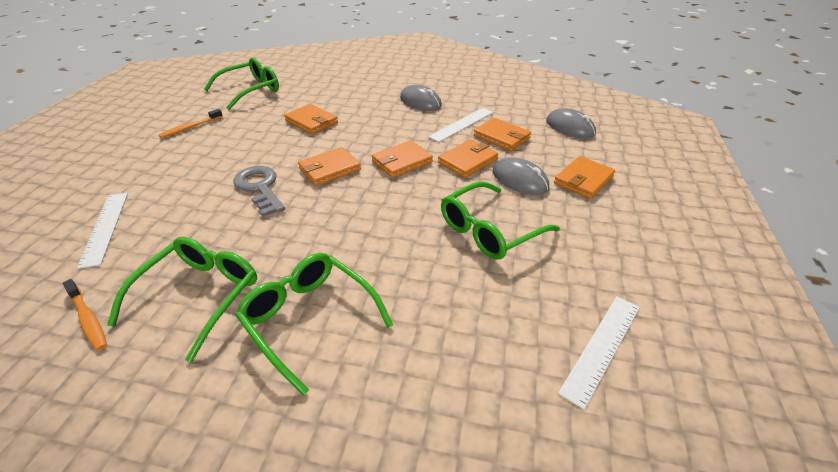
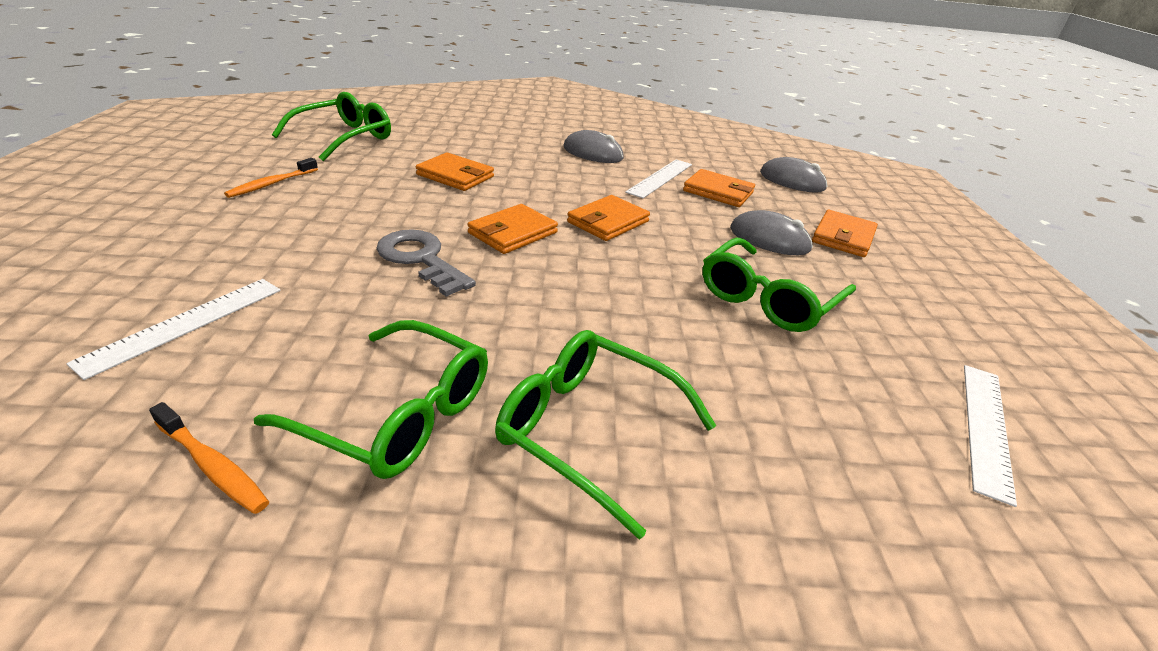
camera: 15 degrees left, 5 degrees down
white ruler [77,193,128,269] -> white ruler turned 60 degrees clockwise [66,279,281,380]
green glasses [107,237,257,362] -> green glasses turned 105 degrees clockwise [254,320,488,479]
orange wallet [438,139,498,178] -> none

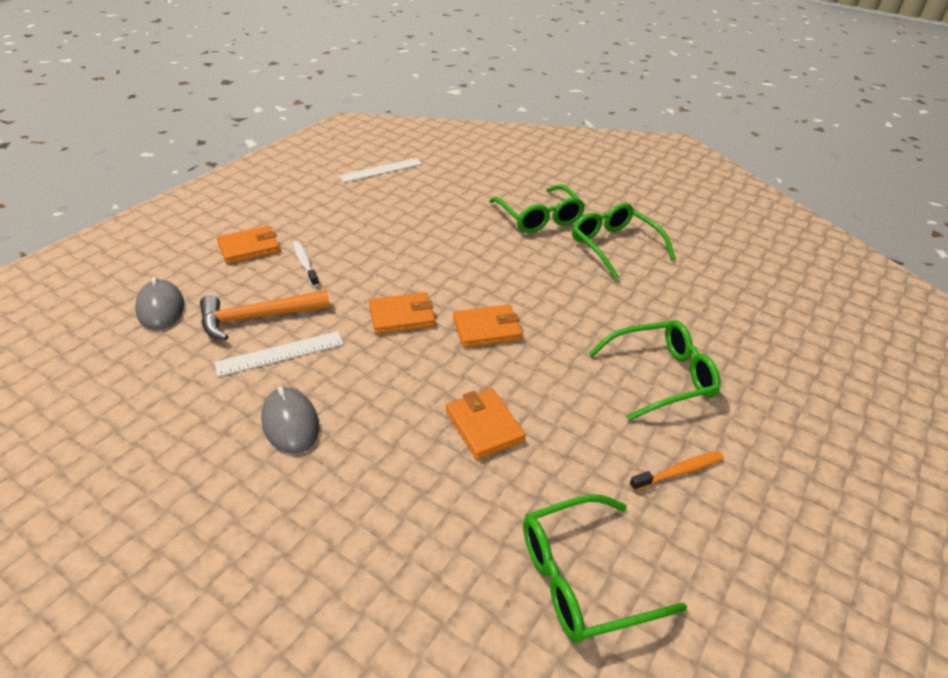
camera: 145 degrees left, 5 degrees up
white ruler [66,279,281,380] -> none
orange toothbrush [149,402,269,514] -> none
grey key [376,229,476,297] -> none
orange wallet [683,169,755,207] -> orange hammer [200,290,330,340]
green glasses [702,237,856,332] -> green glasses moved to [589,320,721,421]
grey mouse [730,210,813,255] -> white toothbrush [293,241,319,287]

